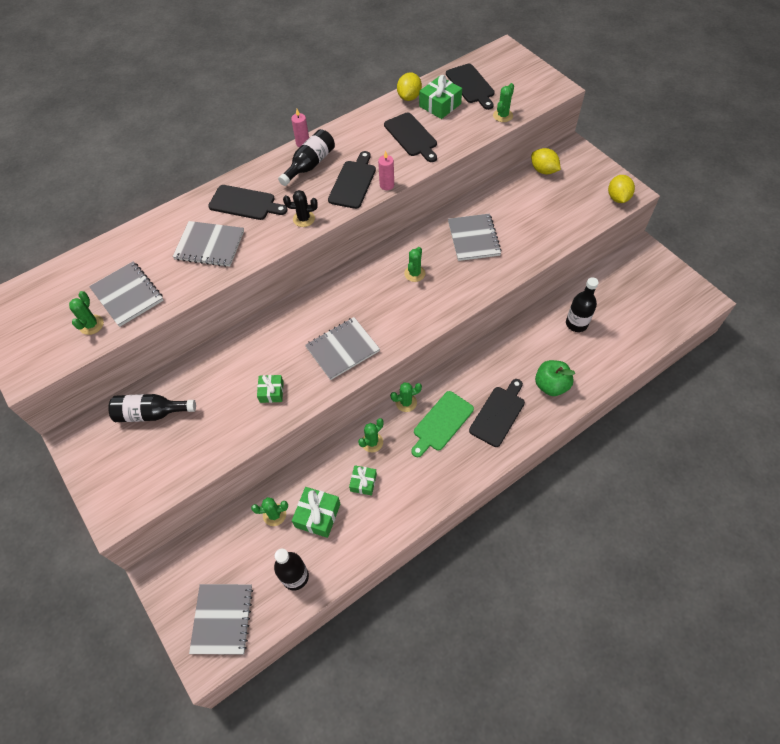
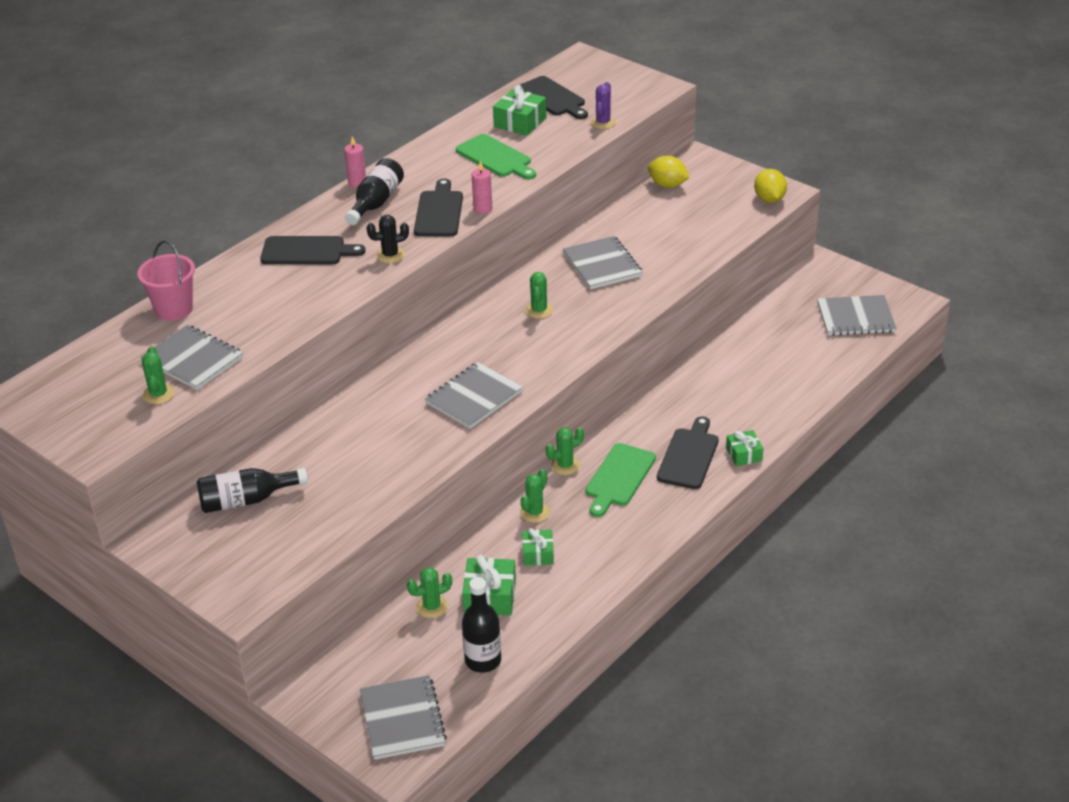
camera: 15 degrees left, 20 degrees down
grey notebook [173,221,244,267] -> grey notebook moved to [817,295,896,336]
green gift [257,375,284,403] -> green gift moved to [726,430,764,466]
black cutting board [384,112,437,162] -> green cutting board [456,134,536,179]
yellow lemon [397,72,422,101] -> none
green cactus [493,83,514,122] -> purple cactus [590,82,616,129]
green apple [535,360,575,396] -> none
black bottle [566,277,599,332] -> none
none -> pink bucket [137,240,195,321]

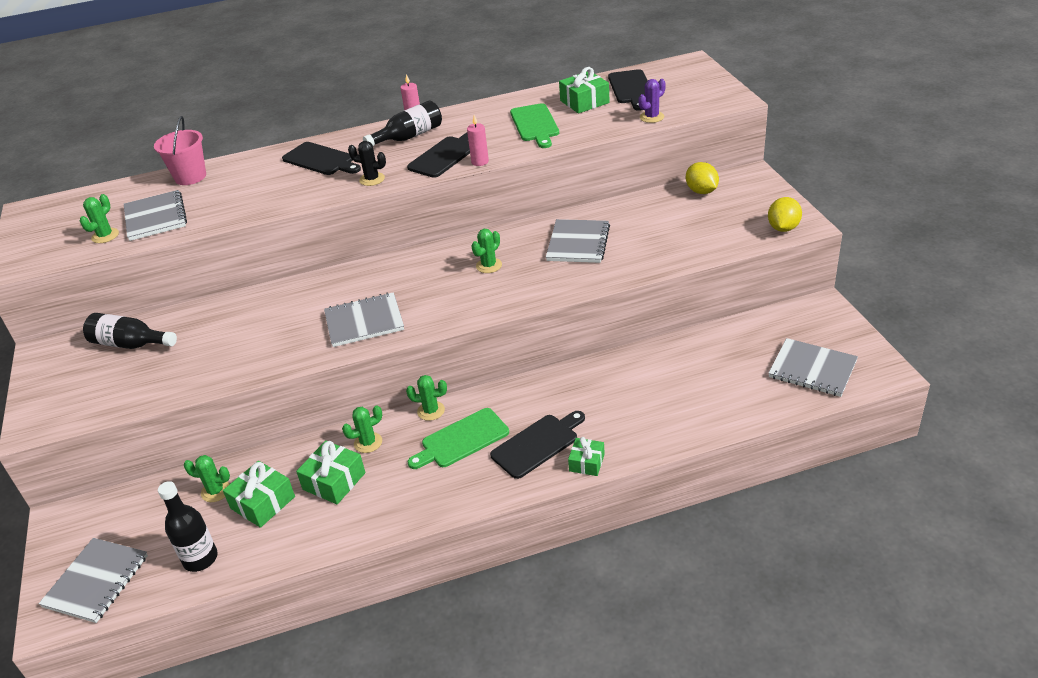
camera: 35 degrees right, 0 degrees up
green gift [522,528,554,566] -> green gift [296,441,365,504], size x1.55

